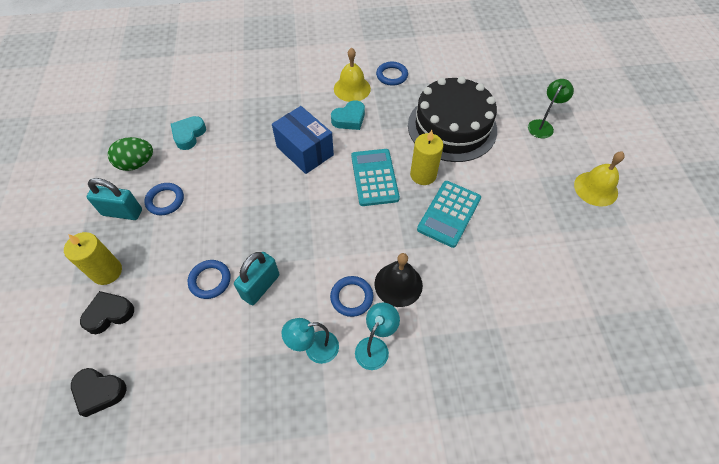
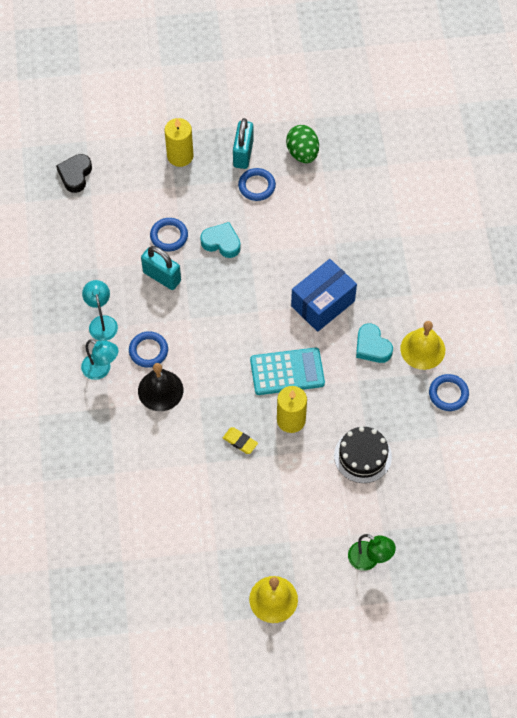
camera: 90 degrees right, 5 degrees up
black heart [80,291,134,334] -> none
turquoise heart [171,116,206,150] -> turquoise heart moved to [200,222,241,258]
black cake [408,76,497,162] -> black cake [334,427,392,483], size x0.55
turquoise calculator [417,181,481,248] -> yellow eraser [223,427,258,454]

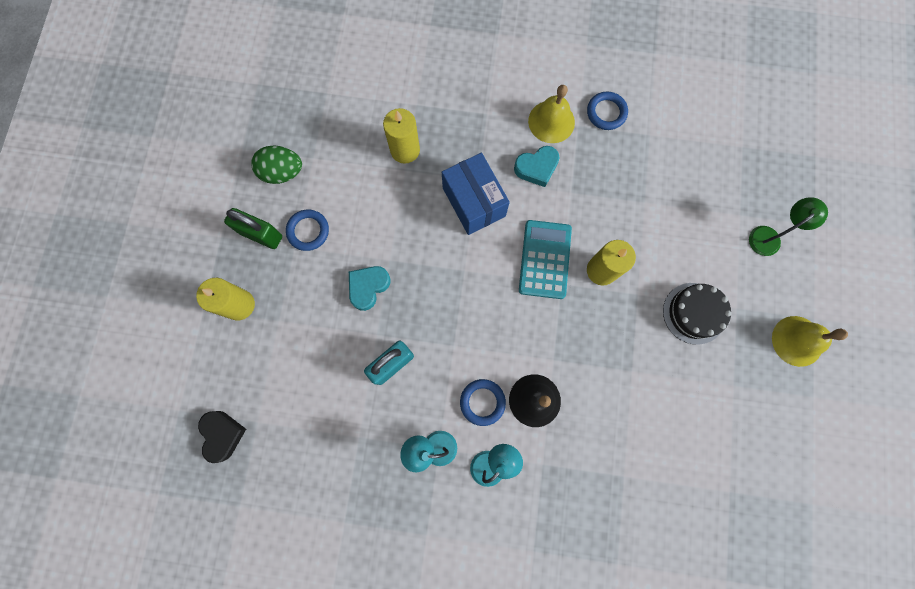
camera: 75 degrees left, 15 degrees up
black heart [56,154,92,193] -> black heart turned 135 degrees counterclockwise [198,411,246,463]
blue ring [150,218,188,251] -> none
yellow eraser [223,427,258,454] -> none
turquoise padlock [233,118,254,169] -> green padlock [224,208,282,249]
black cake [334,427,392,483] -> black cake moved to [663,283,732,345]
none -> yellow candle [383,108,420,164]

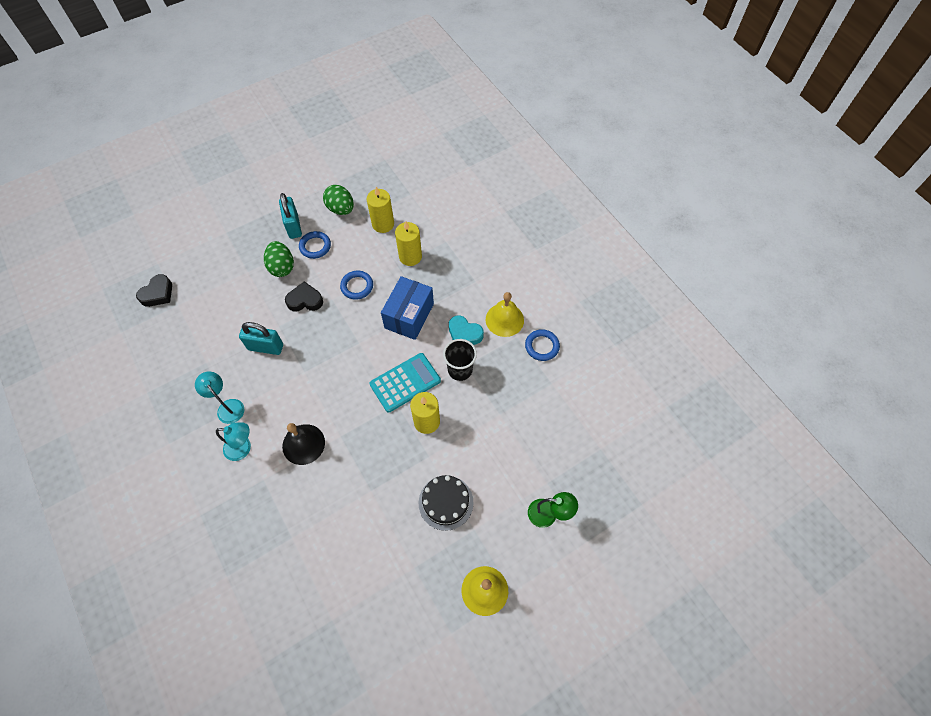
camera: 50 degrees right, 15 degrees down
yellow candle [196,278,255,320] -> yellow candle moved to [367,187,394,233]
green padlock [224,208,282,249] -> turquoise padlock [279,193,302,239]
turquoise heart [349,266,391,311] -> black heart [285,281,323,312]
blue ring [460,379,506,426] -> blue ring moved to [340,270,373,300]
none -> green egg [264,241,294,277]
none -> black cup [443,339,477,381]

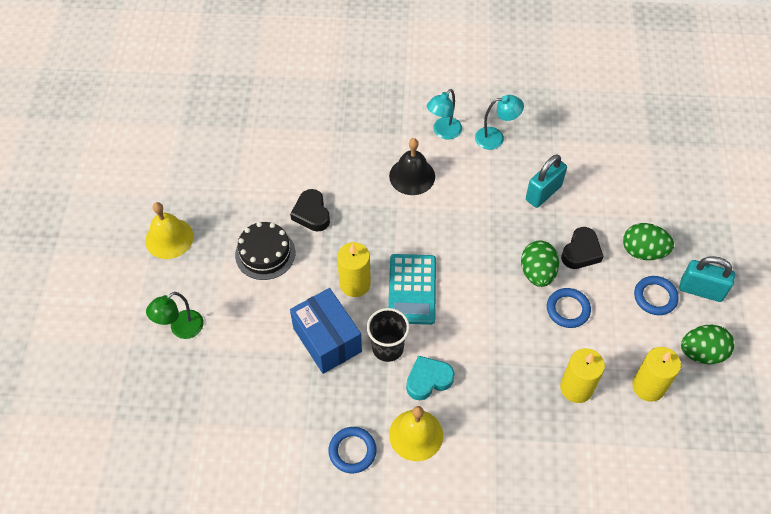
camera: 125 degrees right, 5 degrees down
black heart [136,274,172,307] -> black heart moved to [290,189,330,231]
blue box [381,276,434,340] -> blue box moved to [290,288,362,374]
none -> green egg [521,240,559,287]

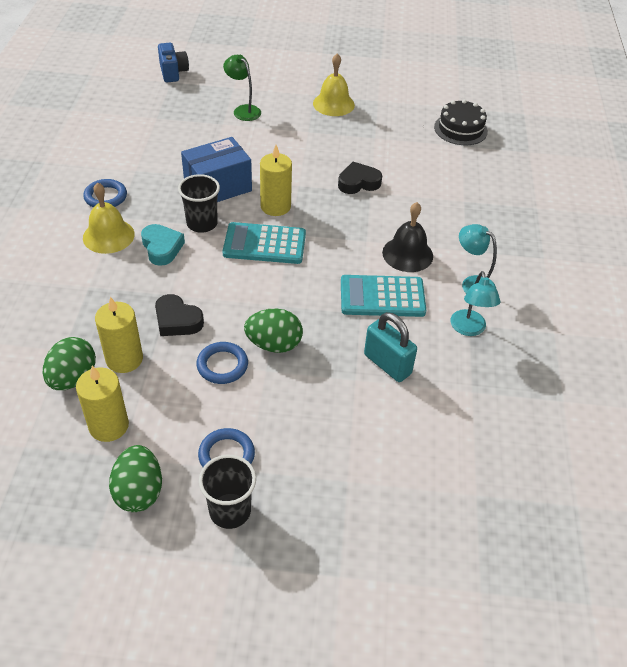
camera: 90 degrees right, 10 degrees down
black cake [235,222,295,280] -> black cake moved to [434,99,488,145]
black heart [561,227,604,269] -> black heart moved to [155,294,204,336]
green egg [623,223,674,260] -> green egg moved to [43,337,96,390]
turquoise padlock [679,256,735,302] -> black cup [199,455,256,529]
none -> blue camera [158,43,189,82]
none -> turquoise calculator [341,275,426,317]

